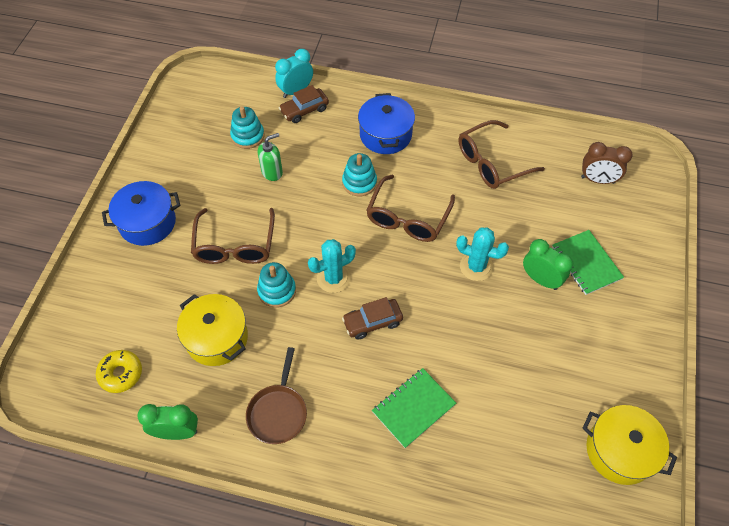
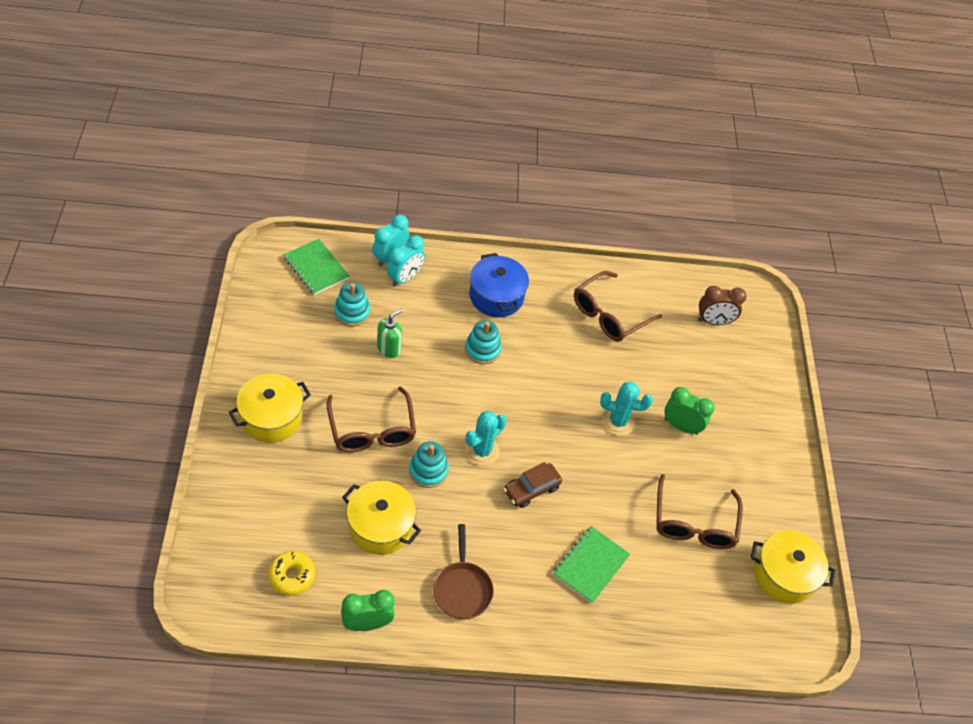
camera: 20 degrees left, 5 degrees down
blue pot [102,181,180,246] -> yellow pot [229,373,311,443]
brown car [279,85,329,123] -> turquoise clock [387,235,425,287]
brown glasses [366,175,455,242] -> brown glasses moved to [656,474,743,549]
green notebook [552,230,624,295] -> green notebook moved to [284,239,349,295]

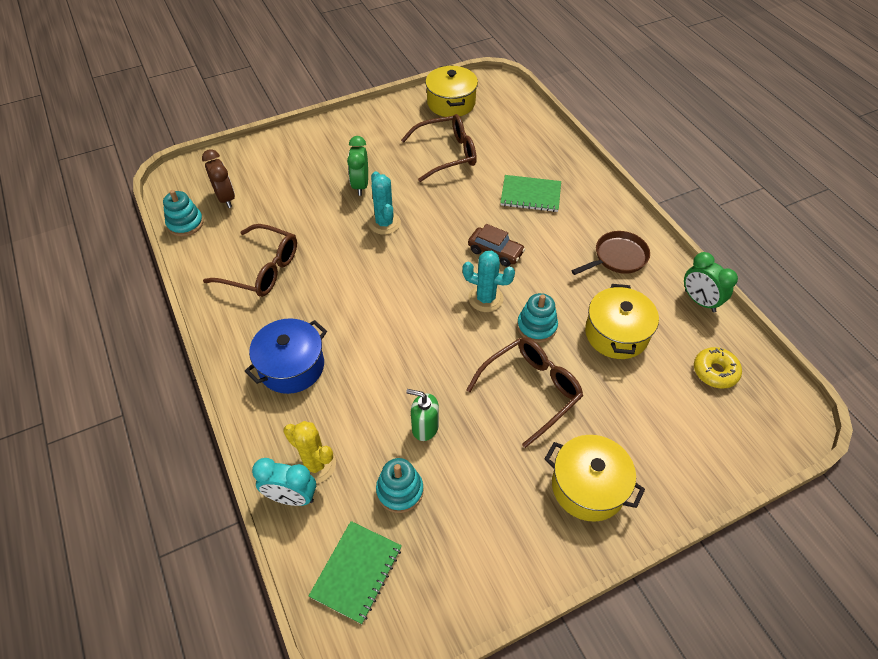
camera: 110 degrees left, 0 degrees up
turquoise clock [387,235,425,287] -> yellow cactus [283,421,336,483]
turquoise stacking toy [465,320,502,364] -> turquoise stacking toy moved to [163,190,203,237]

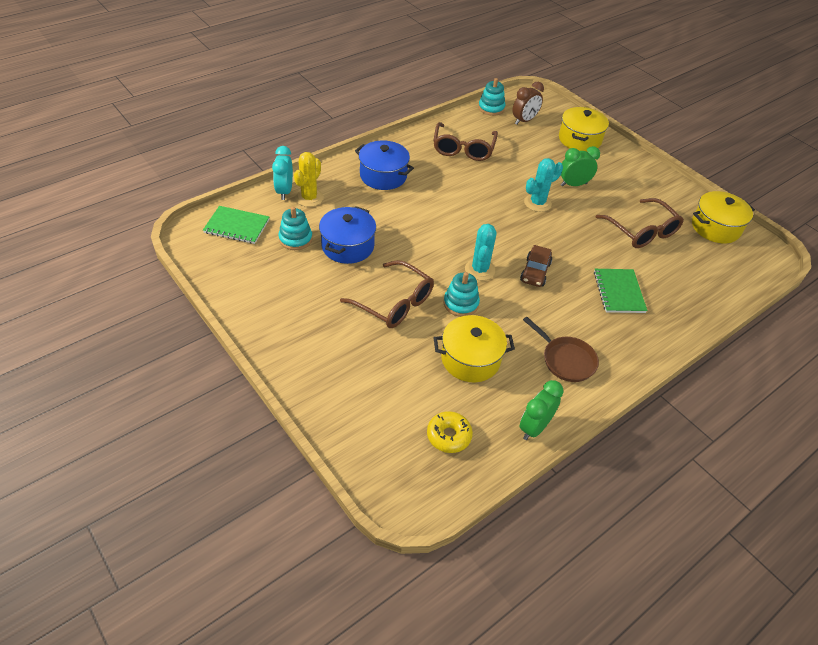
camera: 75 degrees right, 5 degrees down
green soap dispenser [406,389,439,441] -> blue pot [319,206,376,264]
yellow pot [545,435,645,522] -> yellow pot moved to [559,107,609,151]

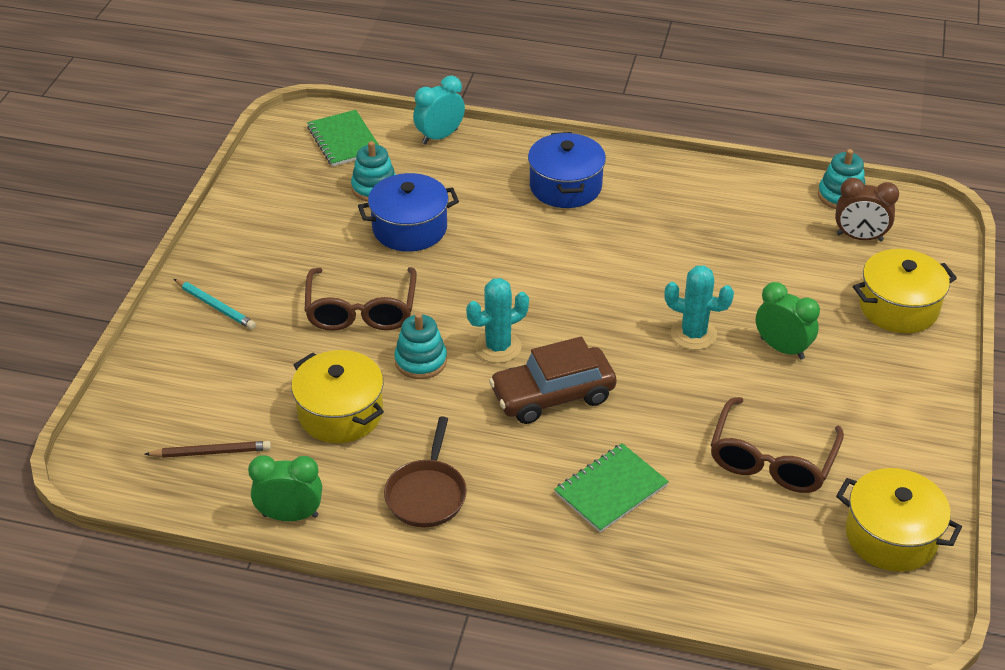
camera: 55 degrees right, 5 degrees down
yellow cactus [294,152,324,207] -> none
yellow donut [427,411,473,453] -> brown pencil [145,441,271,458]
brown glasses [433,122,498,161] -> none
brown car [520,245,552,287] -> brown car [489,337,617,424], size x1.53
none -> turquoise pencil [174,279,256,330]

